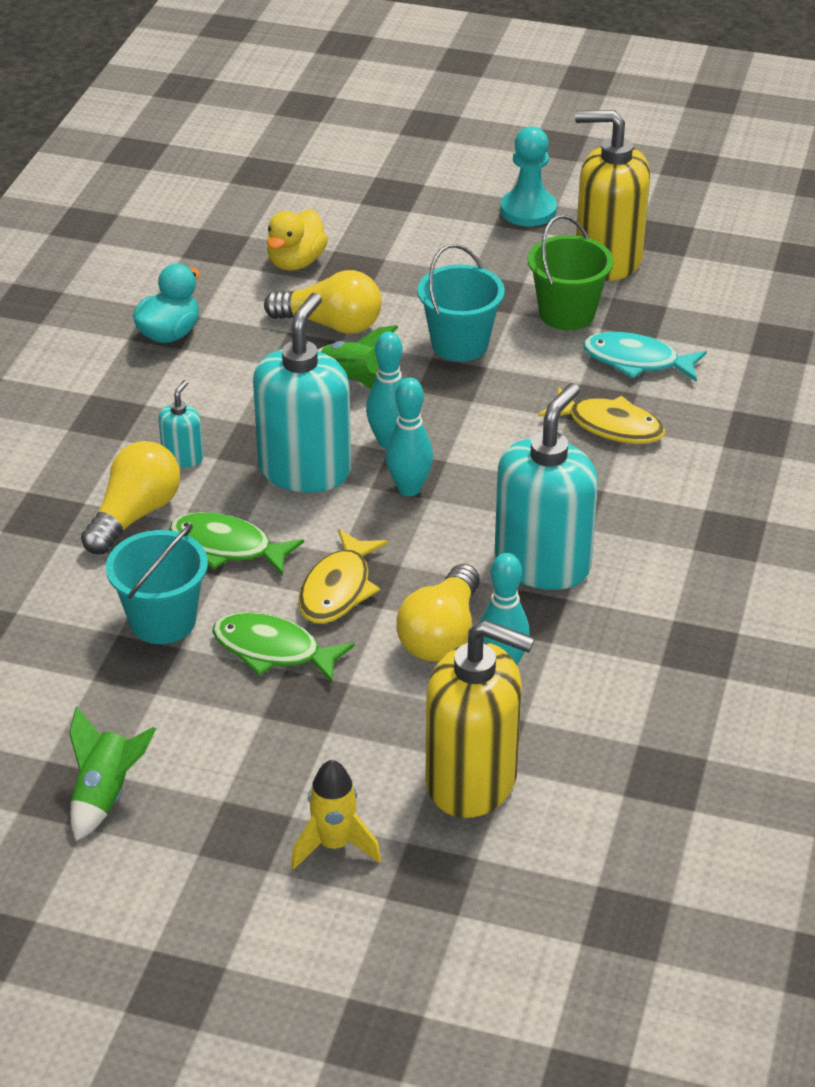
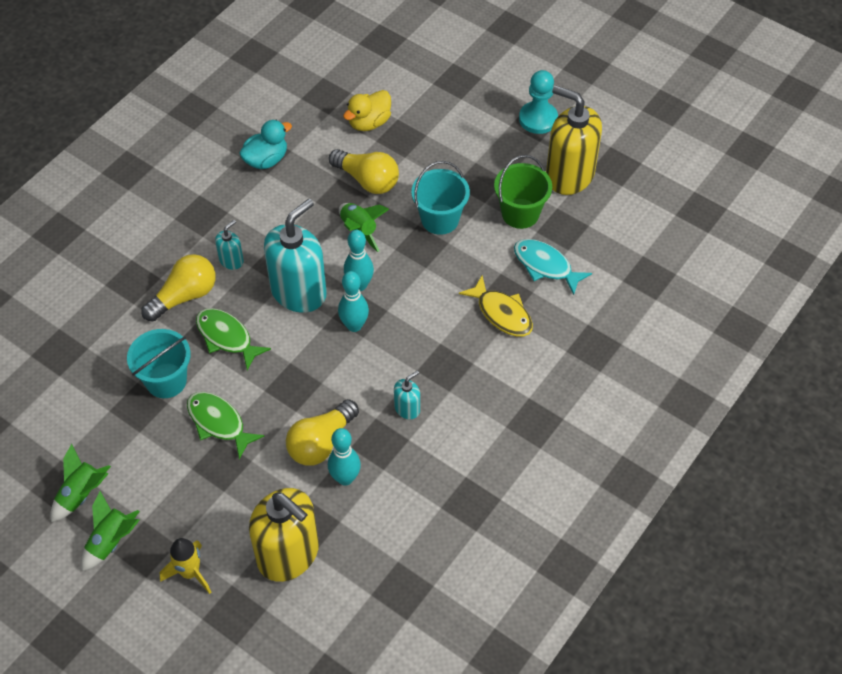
camera: 20 degrees right, 15 degrees up
yellow fish [298,529,388,624] -> none
turquoise soap dispenser [495,383,598,590] -> turquoise soap dispenser [394,371,420,419], size x0.45
none -> green rocket [81,491,140,571]

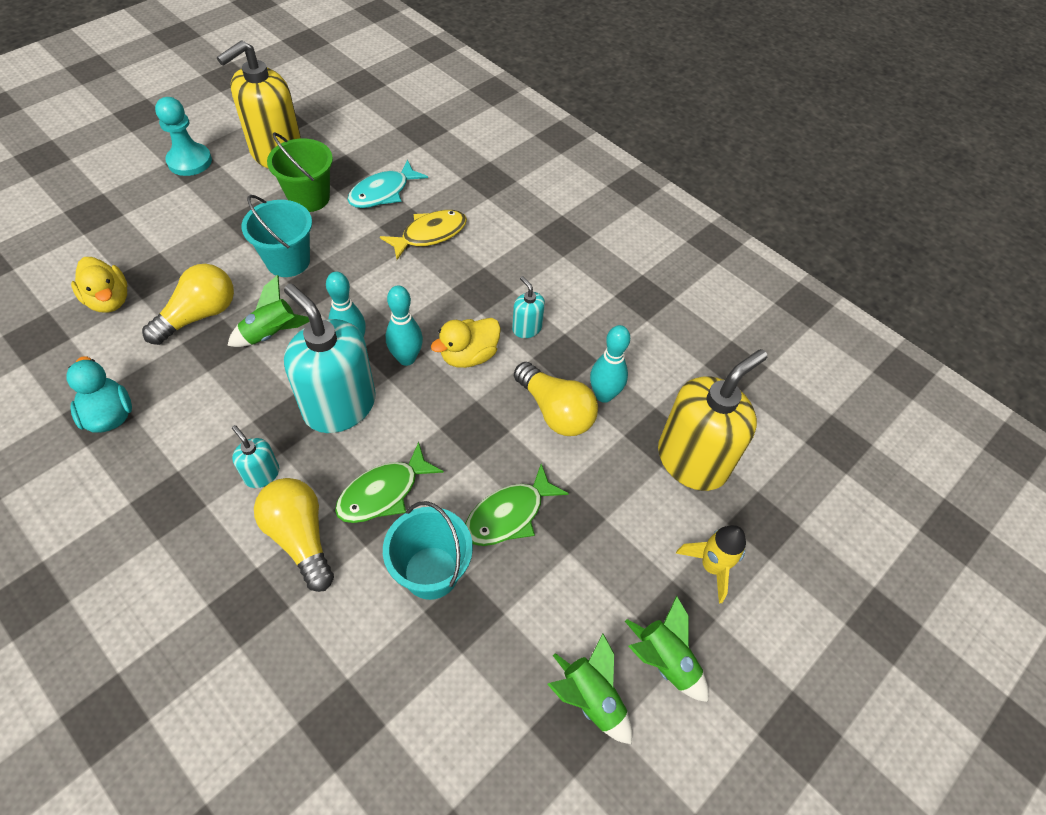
camera: 85 degrees left, 0 degrees up
none -> yellow duck [431,318,501,368]

